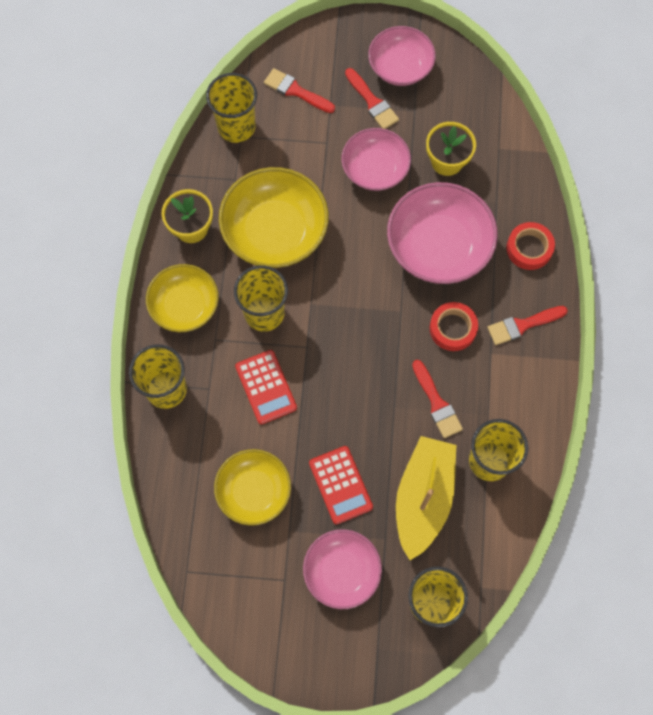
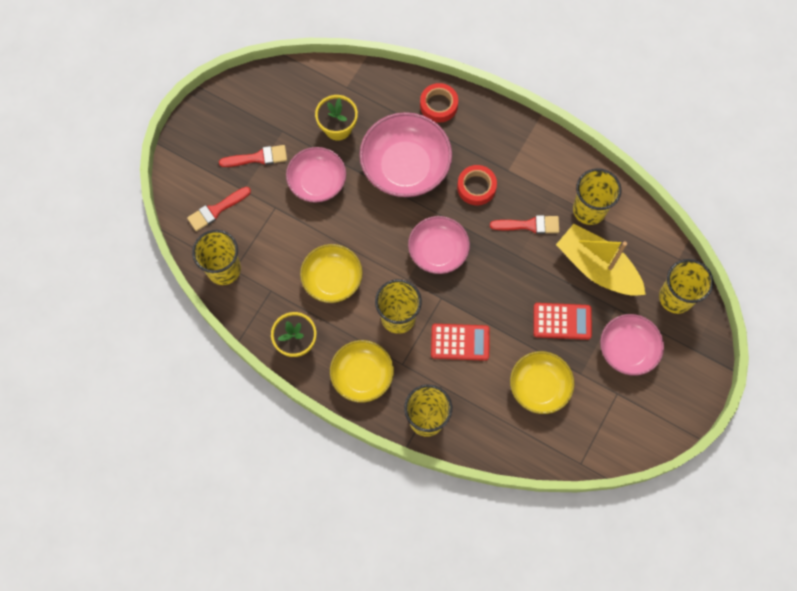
camera: 65 degrees left, 0 degrees up
yellow bowl [219,167,329,268] -> yellow bowl [300,244,362,303], size x0.65
pink bowl [368,26,436,86] -> pink bowl moved to [408,216,470,274]
red brush [487,306,568,345] -> none

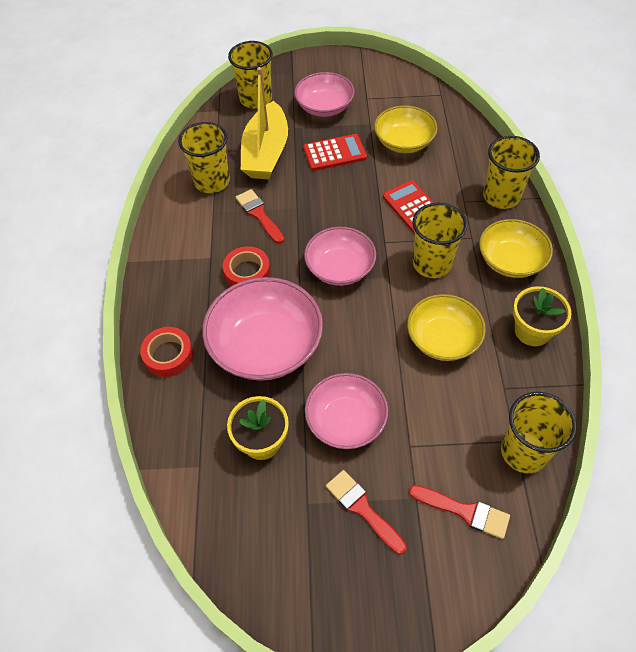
camera: 120 degrees left, 15 degrees down
red calculator [533,303,592,340] -> red calculator turned 105 degrees clockwise [303,134,367,171]

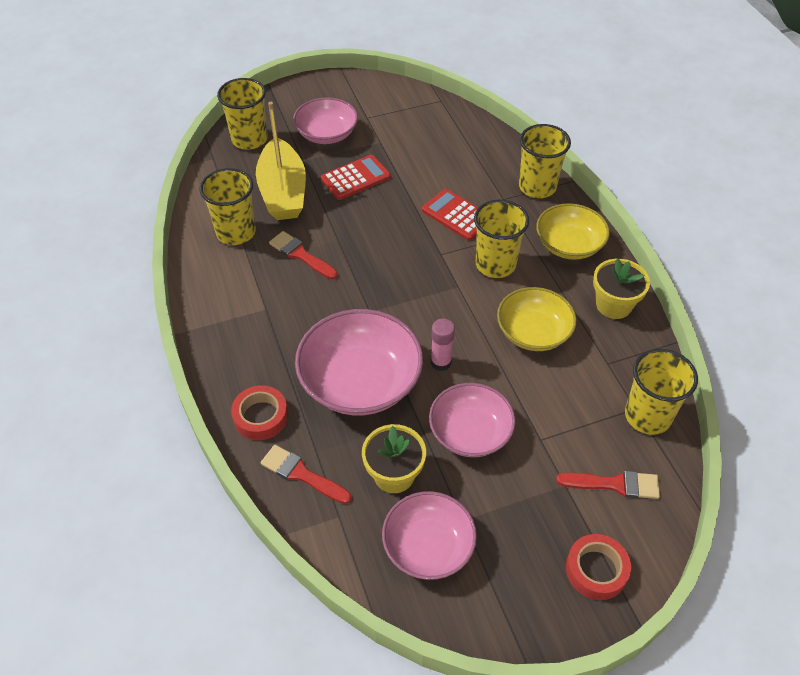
camera: 20 degrees left, 5 degrees down
red tape [223,246,270,286] -> red tape moved to [566,534,631,600]
pink bowl [304,227,376,286] -> pink bowl moved to [382,491,477,580]
red brush [326,470,407,554] -> red brush moved to [261,445,352,504]
yellow bowl [374,106,438,153] -> none
none -> pink glue stick [431,319,455,371]

